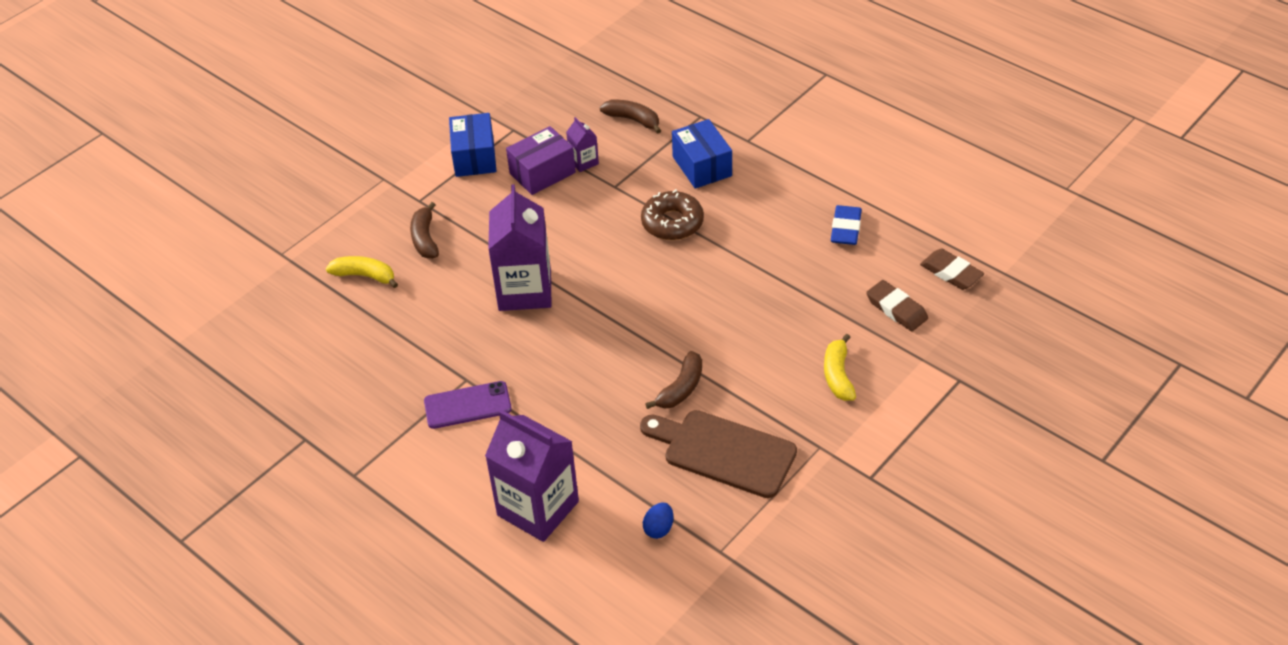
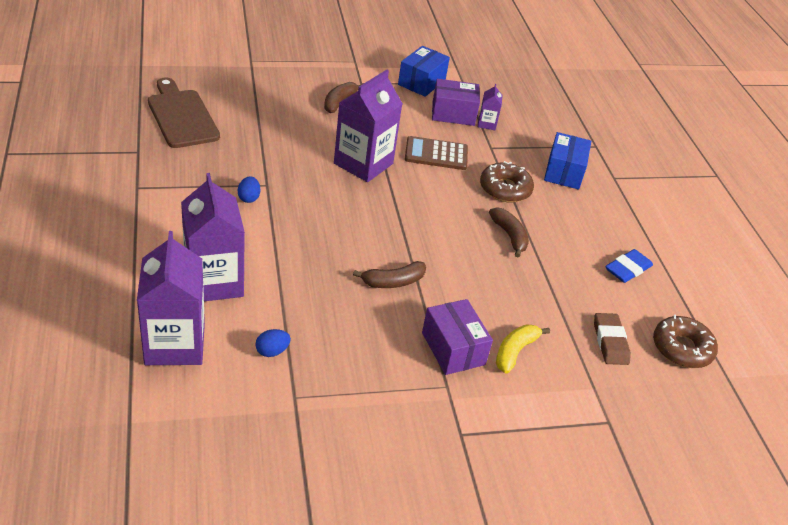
camera: 30 degrees right, 5 degrees down
yellow banana [326,256,398,288] -> none
purple phone [424,381,512,429] -> blue egg [238,177,260,203]
brown banana [600,100,661,134] -> brown banana moved to [489,207,529,257]
brown cutting board [640,410,797,498] -> brown cutting board moved to [148,78,220,148]
brown eraser [920,249,984,290] -> brown donut [653,315,718,368]
none -> purple carton [137,231,205,365]
none -> brown calculator [405,136,468,170]
none -> purple box [422,299,493,375]

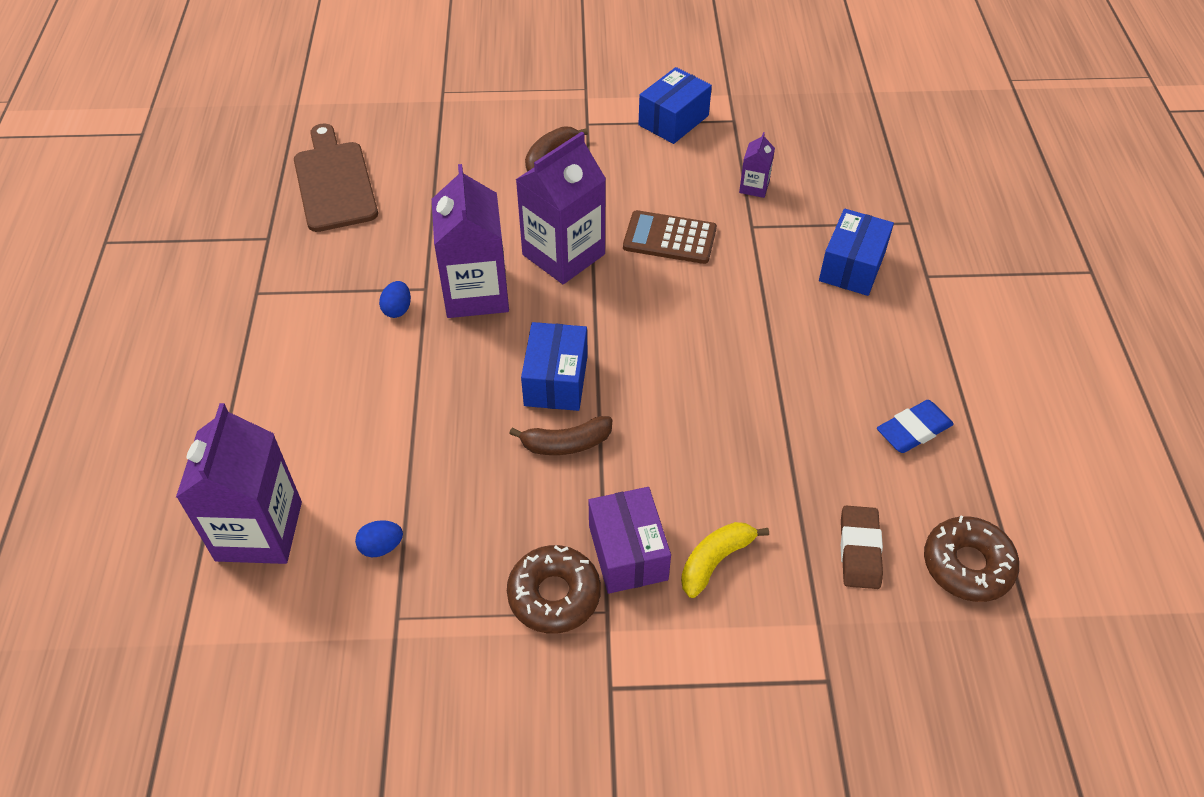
camera: 15 degrees right, 10 degrees up
purple carton [181,173,245,301] -> purple carton moved to [432,164,509,318]
purple box [432,79,480,126] -> none
brown donut [480,161,534,202] -> brown donut moved to [507,545,601,634]
brown banana [489,207,529,257] -> none
none -> blue box [521,322,588,411]

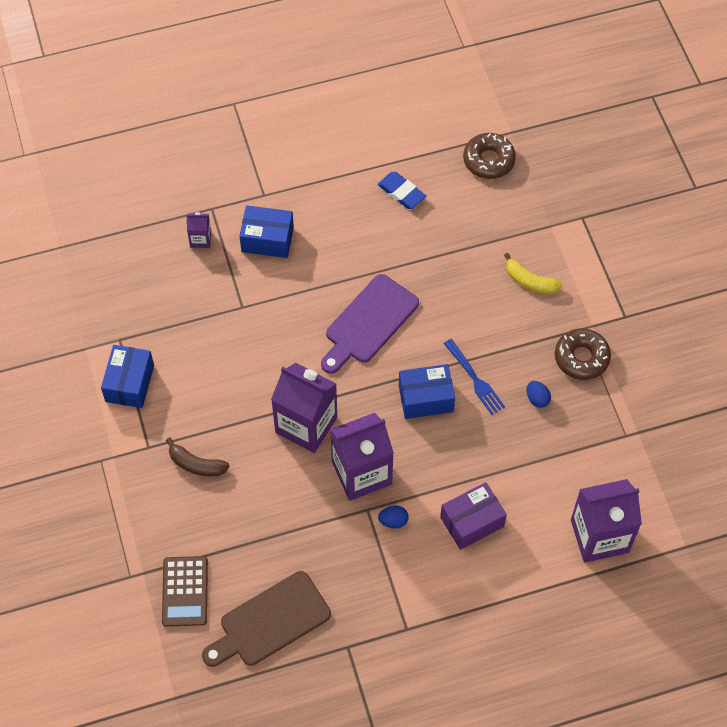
camera: 105 degrees left, 10 degrees up
blue egg [355,520,403,557] -> blue egg moved to [527,381,551,408]
brown banana [509,416,612,455] -> blue fork [444,339,505,415]
purple box [589,487,671,594] -> purple box moved to [440,482,507,550]
brown calculator [623,210,717,264] -> brown calculator moved to [162,556,208,627]
blue box [638,67,712,144] -> blue box turned 75 degrees clockwise [101,345,154,408]
purple carton [739,132,775,198] -> purple carton moved to [186,212,211,248]
brown eraser [841,506,883,589] -> none
none -> purple cutting board [321,274,419,374]

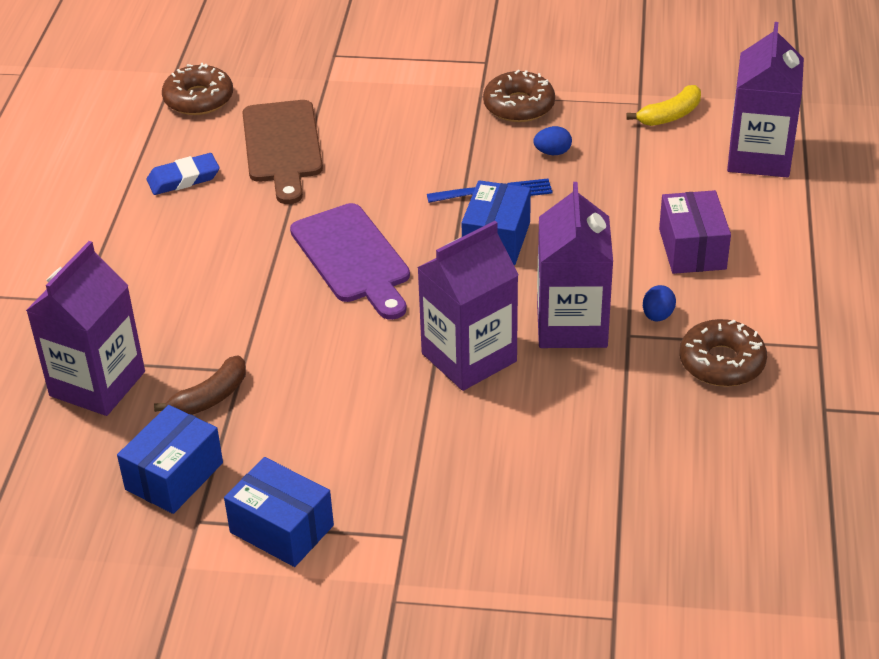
camera: 65 degrees left, 20 degrees down
brown calculator [162,556,208,627] -> none
brown banana [166,437,230,477] -> brown banana moved to [154,355,246,415]
purple carton [186,212,211,248] -> purple carton [26,241,145,416], size x2.19
brown cutting board [202,571,331,667] -> brown cutting board moved to [242,100,323,204]
blue box [239,205,294,258] -> blue box moved to [117,405,223,514]
yellow banana [504,253,562,294] -> yellow banana moved to [626,85,701,126]
none -> brown donut [680,319,767,387]

